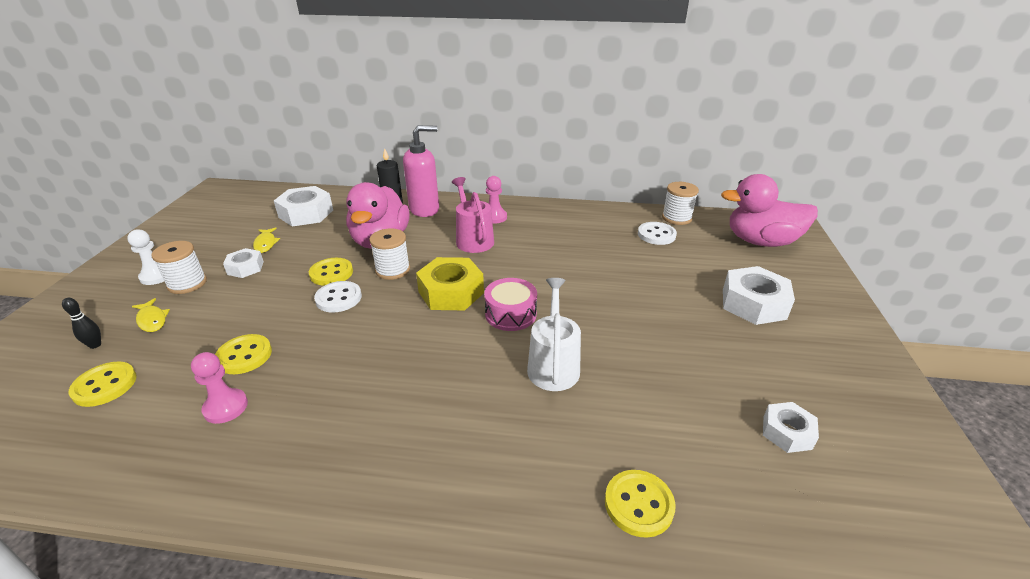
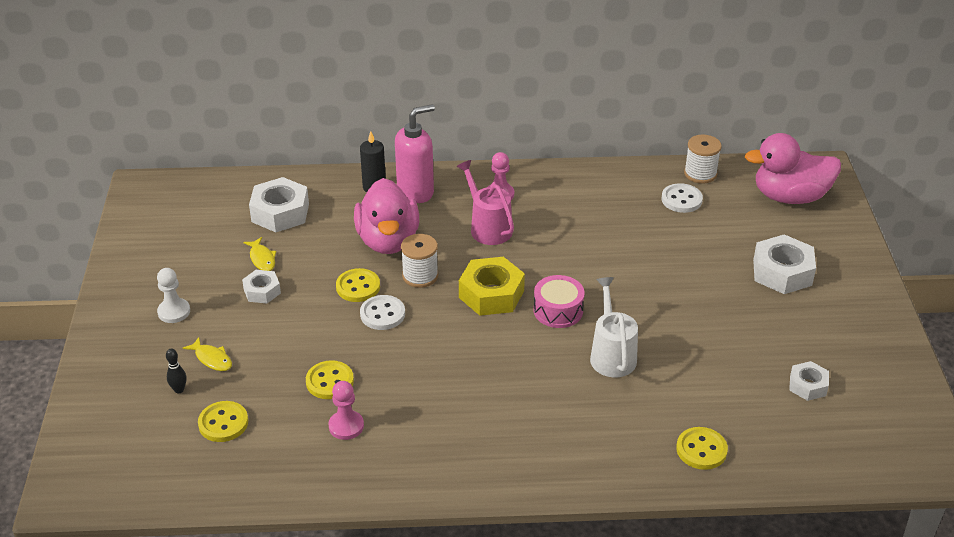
camera: 10 degrees left, 5 degrees up
white spool [151,241,207,294] -> none

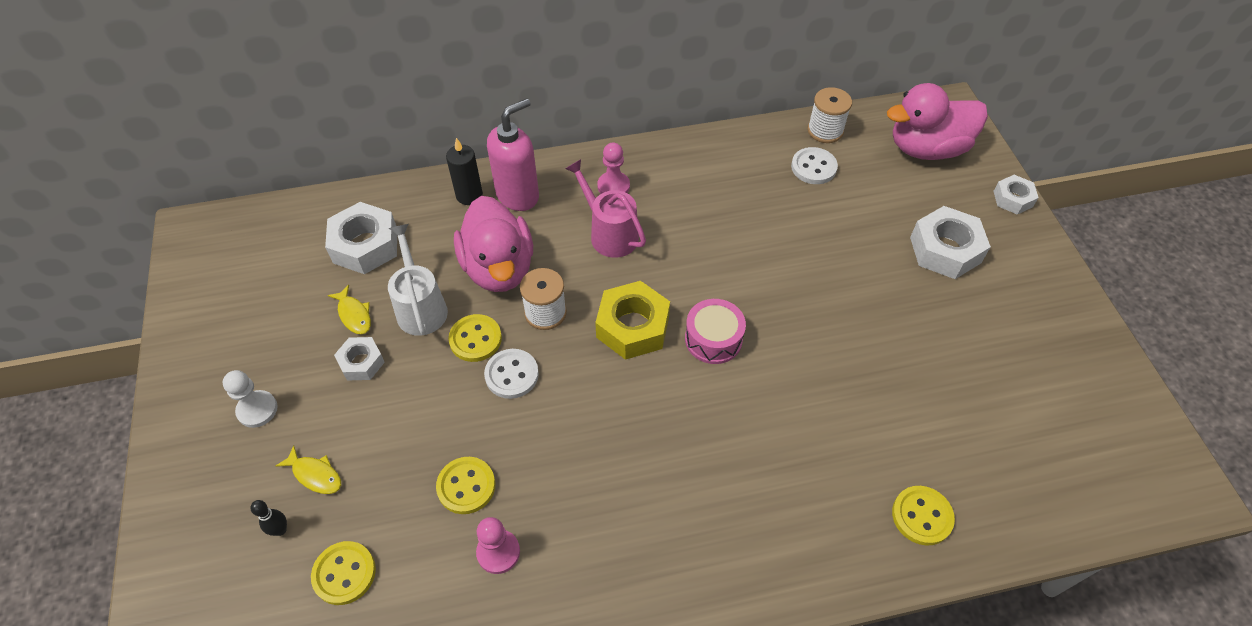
camera: 10 degrees left, 15 degrees up
white watering can [590,277,638,377] -> white watering can moved to [388,224,448,336]
white nut [789,361,829,401] -> white nut moved to [994,175,1039,214]

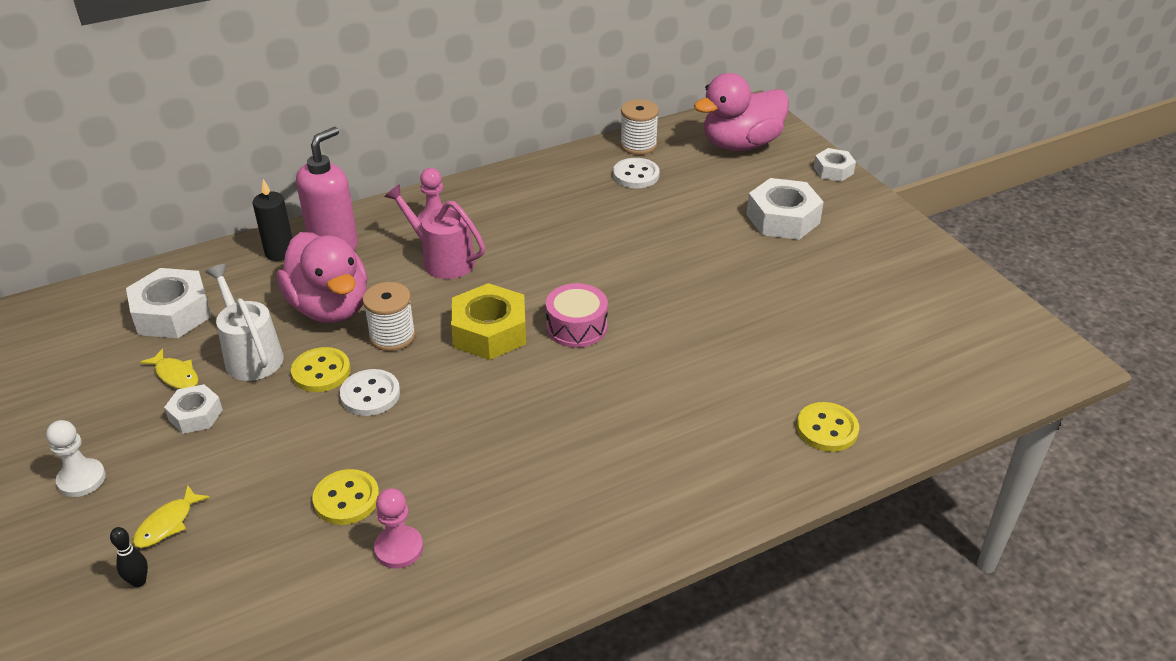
camera: 15 degrees left, 15 degrees down
yellow fish [276,445,341,494] -> yellow fish turned 105 degrees clockwise [133,485,210,548]
yellow button [311,541,376,605] -> none

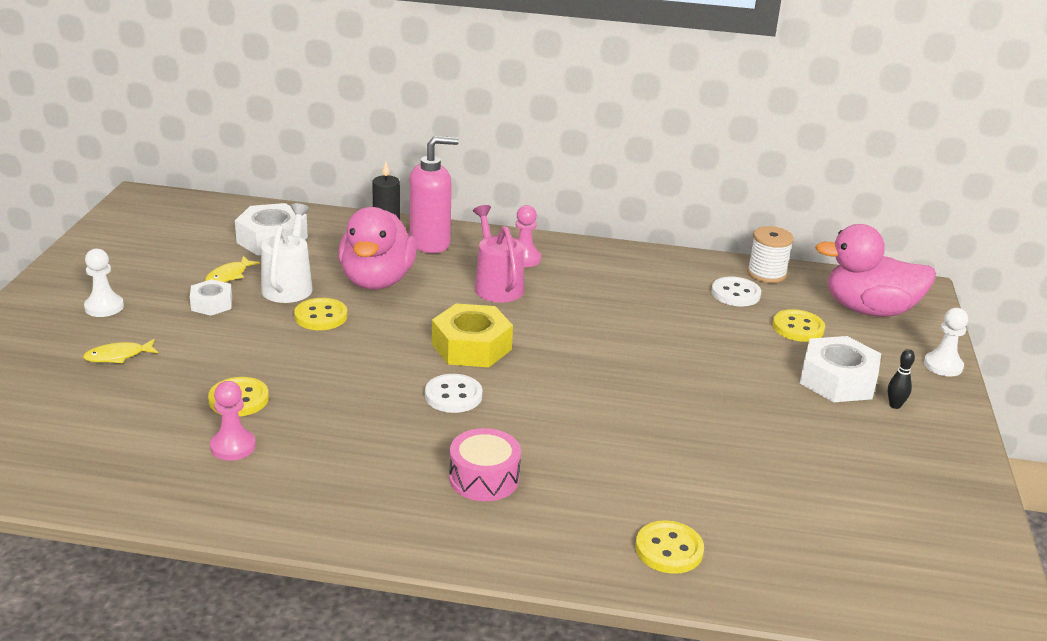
camera: 35 degrees right, 10 degrees down
black bowling pin [110,527,148,587] -> black bowling pin moved to [888,349,915,409]
yellow fish [140,348,198,389] -> yellow fish turned 45 degrees clockwise [205,256,260,282]
white button [340,369,400,416] -> white button moved to [425,374,482,413]
white spool [363,282,416,351] -> none
pink drum [546,283,608,348] -> pink drum moved to [449,428,521,501]
white nut [814,148,856,182] -> white pawn [924,308,968,377]
none -> yellow button [772,309,825,342]

